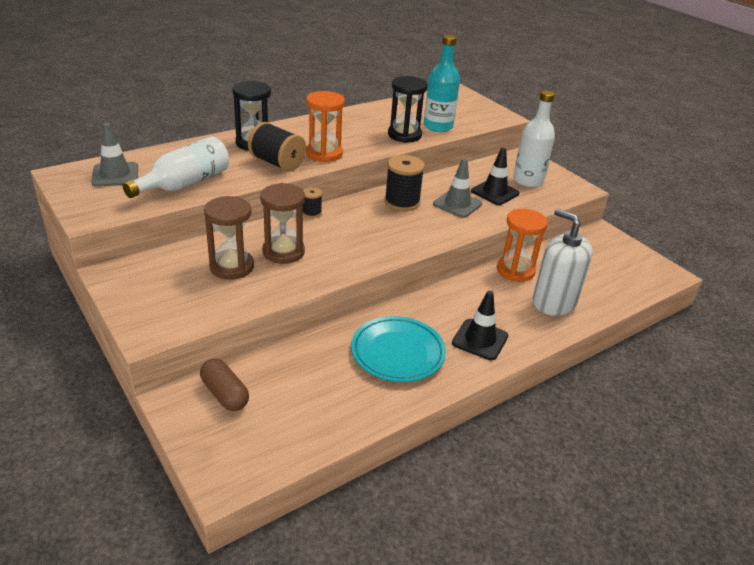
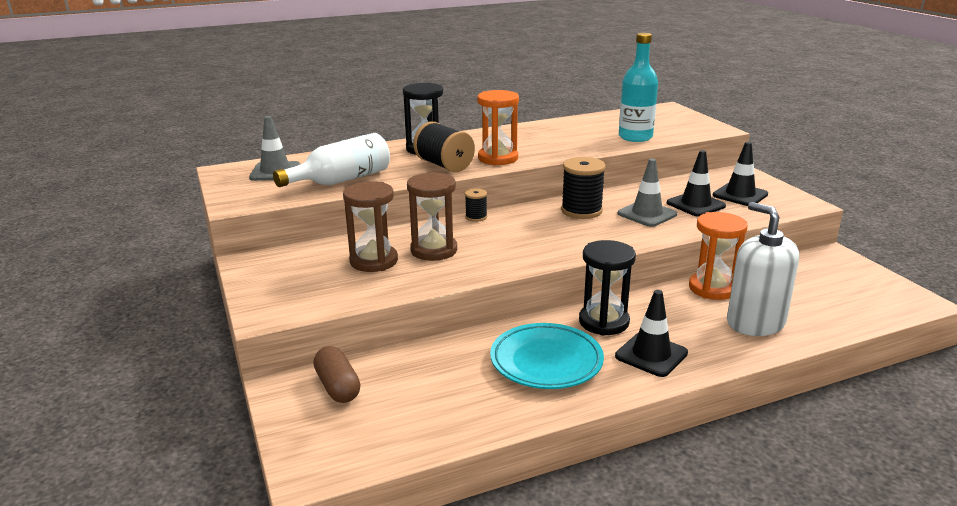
camera: 15 degrees right, 10 degrees down
black hourglass [388,76,428,143] -> black hourglass moved to [579,240,636,336]
white bottle [513,90,555,187] -> black traffic cone [713,142,768,206]

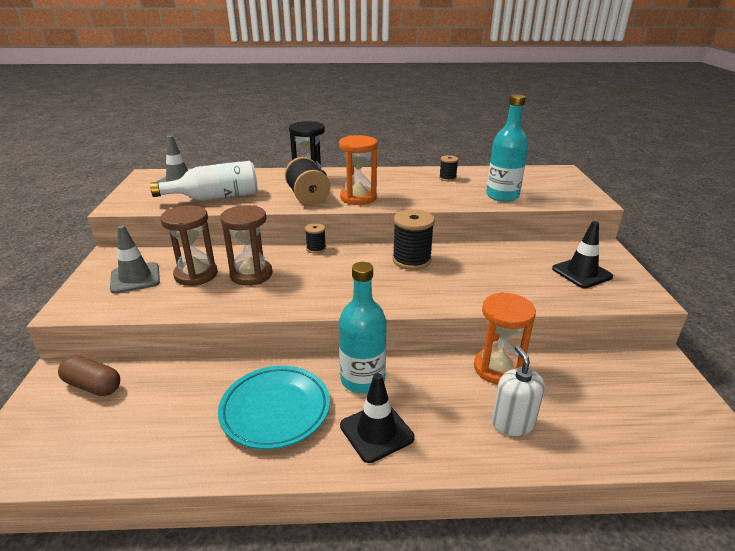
camera: 20 degrees right, 5 degrees up
brown capsule [313,346,360,403] -> brown capsule turned 60 degrees counterclockwise [58,356,120,396]
black hourglass [579,240,636,336] -> turquoise bottle [339,262,387,394]
grey traffic cone [618,158,677,227] -> grey traffic cone moved to [110,225,160,294]
black traffic cone [667,150,726,217] -> none
white soap dispenser [727,202,799,336] -> white soap dispenser [492,346,545,436], size x0.64
none -> black spool [439,155,458,181]

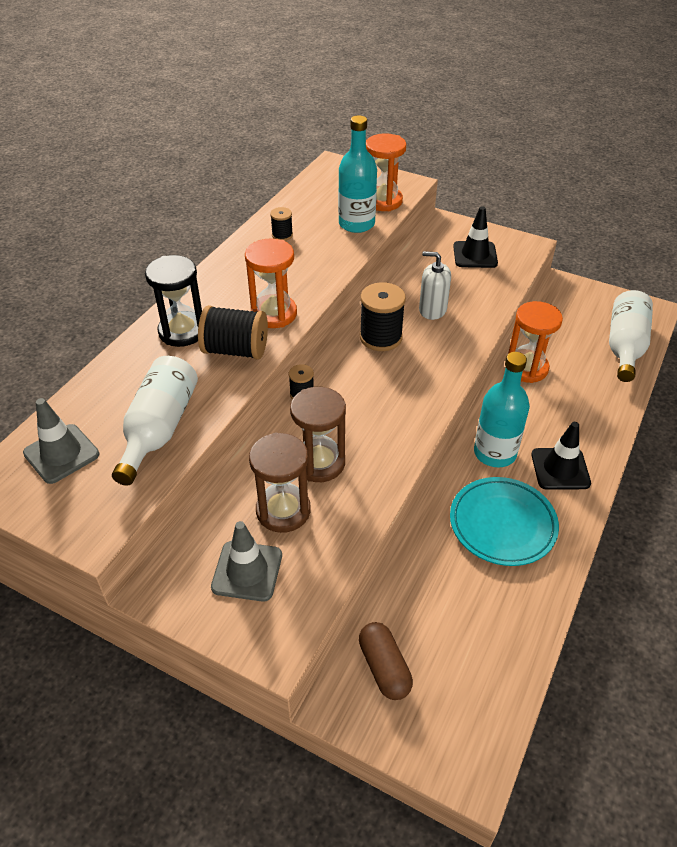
camera: 60 degrees left, 15 degrees up
brown capsule [58,356,120,396] -> brown capsule turned 75 degrees counterclockwise [359,622,413,700]
white soap dispenser [492,346,545,436] -> white soap dispenser moved to [419,251,451,320]
none -> orange hourglass [366,133,406,211]
none -> white bottle [609,290,653,382]

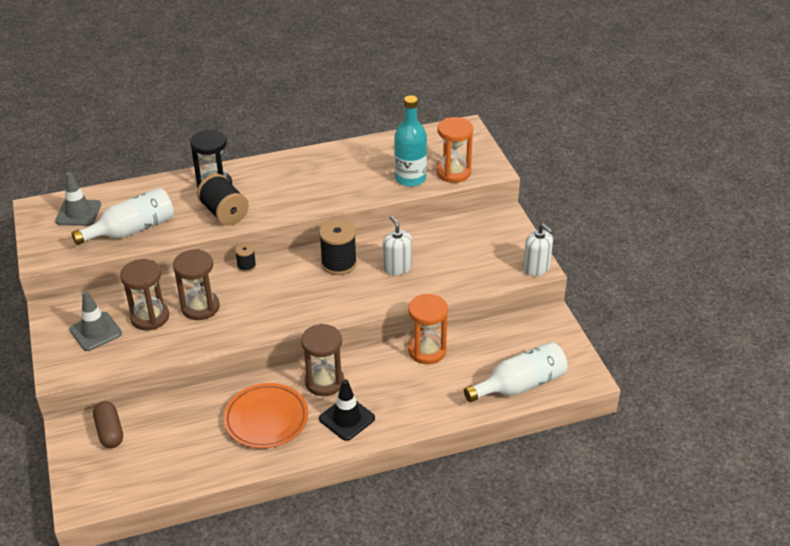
camera: 45 degrees right, 5 degrees down
orange hourglass [245,238,297,328] -> none
black spool [270,207,293,241] -> none
brown capsule [359,622,413,700] -> brown capsule turned 45 degrees counterclockwise [93,401,123,448]
turquoise plate [450,477,559,566] -> orange plate [223,383,308,449]
black traffic cone [453,207,498,268] -> none
turquoise bottle [474,352,530,467] -> brown hourglass [301,324,344,396]
none -> white soap dispenser [523,224,553,276]

